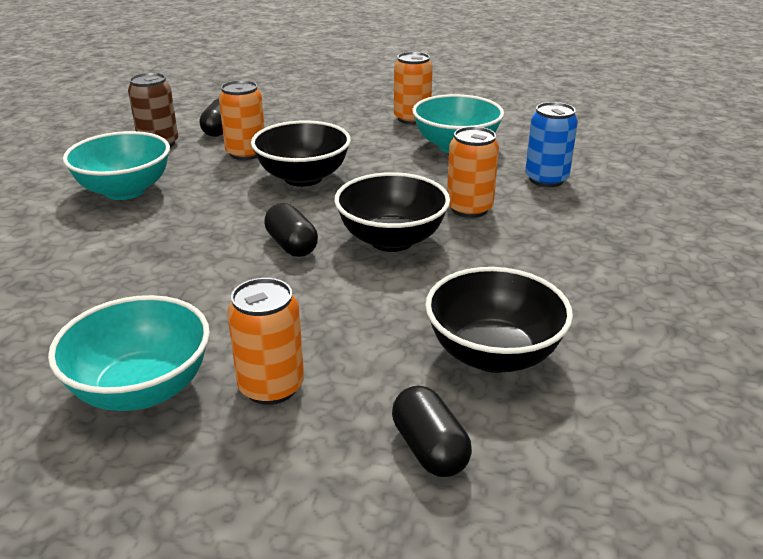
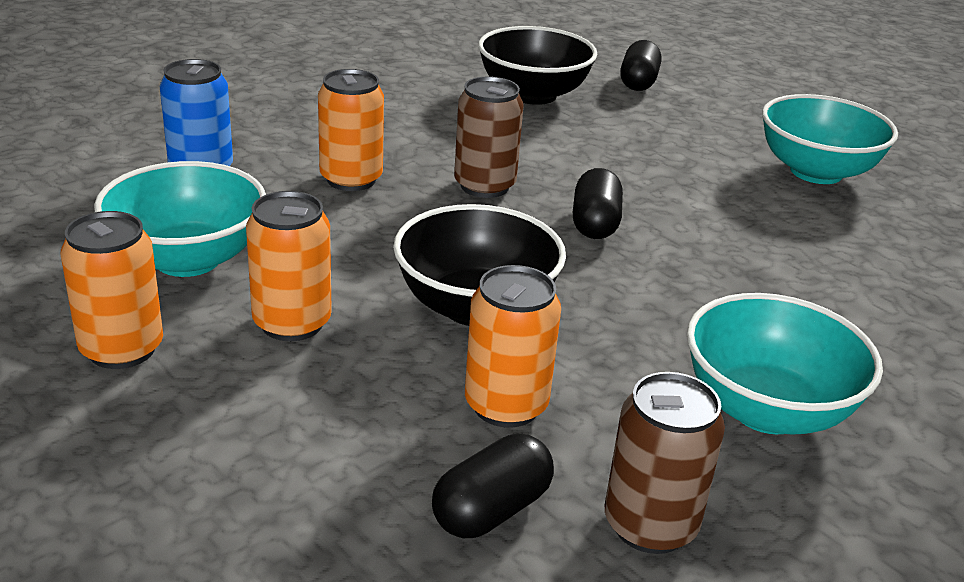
camera: 145 degrees left, 0 degrees up
orange can [227,278,304,405] -> orange can moved to [246,191,332,341]
black bowl [334,172,450,252] -> brown can [454,77,524,198]

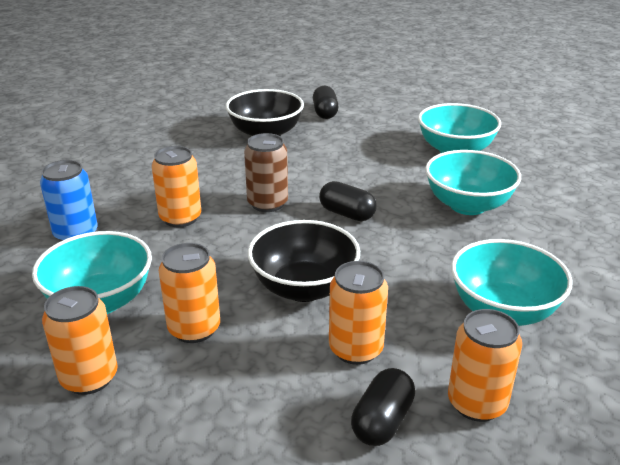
camera: 15 degrees left, 0 degrees up
black capsule [573,168,623,239] -> black capsule turned 45 degrees counterclockwise [319,181,377,221]
brown can [605,372,725,554] -> orange can [448,309,522,422]
none -> turquoise bowl [425,150,521,215]

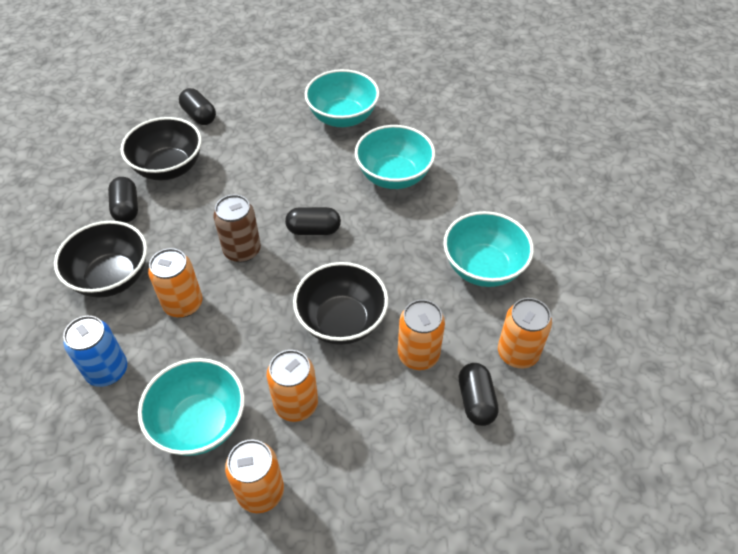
camera: 35 degrees left, 20 degrees up
none -> black bowl [54,221,147,298]
none -> black capsule [108,177,138,223]

